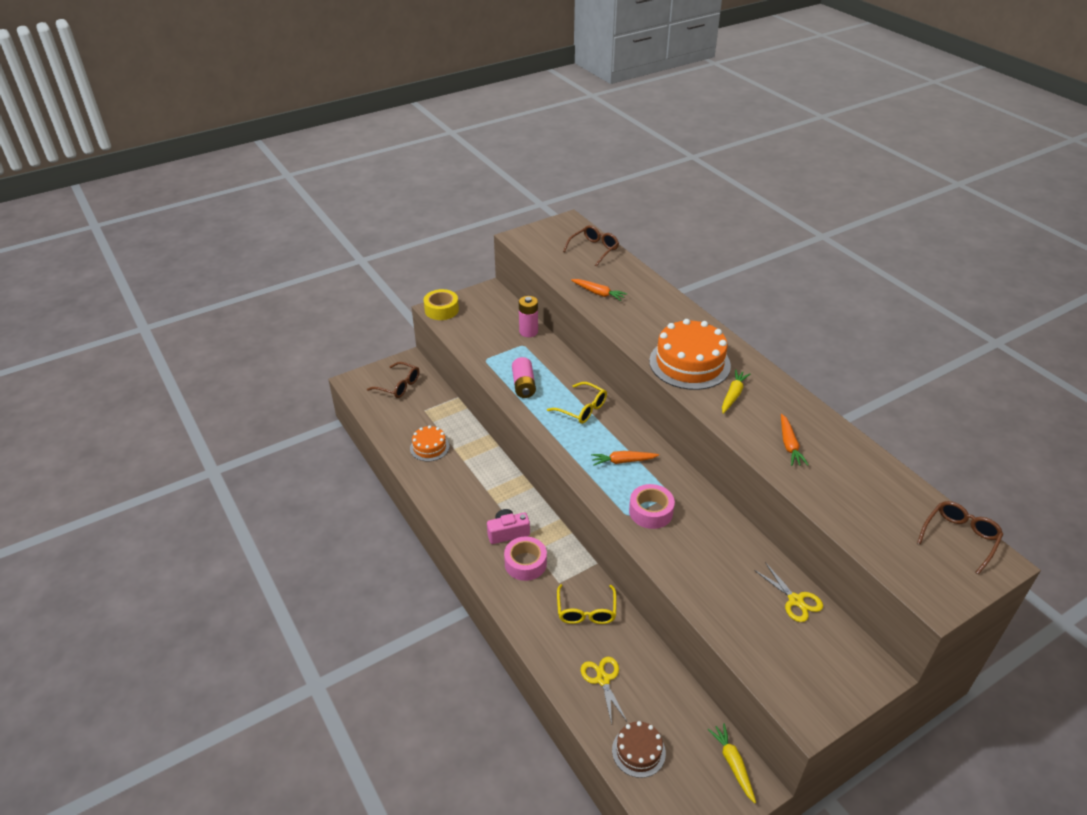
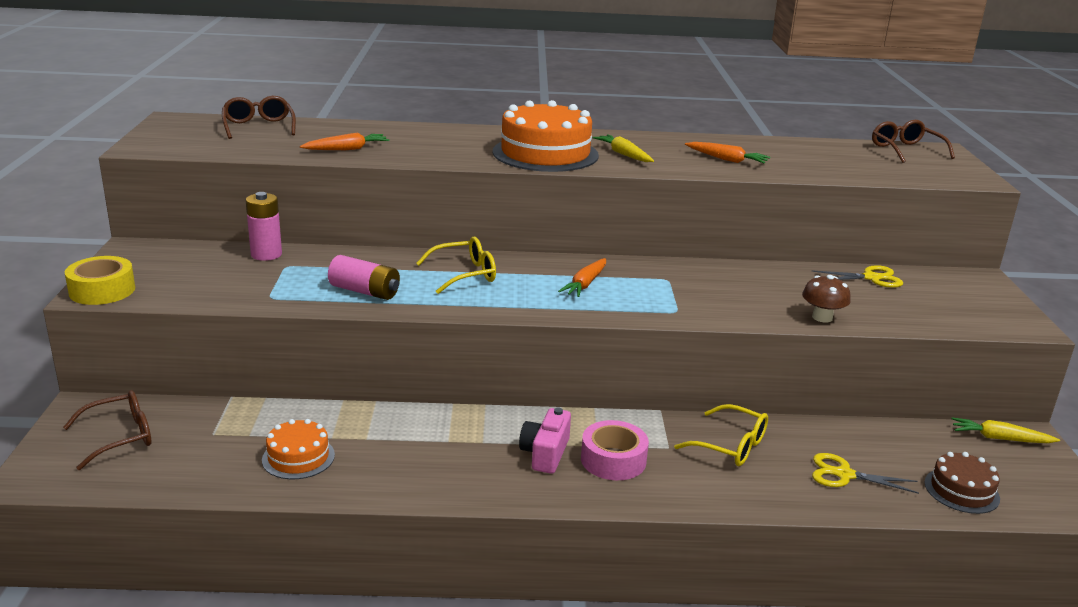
camera: 60 degrees left, 15 degrees down
pink tape [629,484,675,529] -> none
none -> brown mushroom [802,275,851,323]

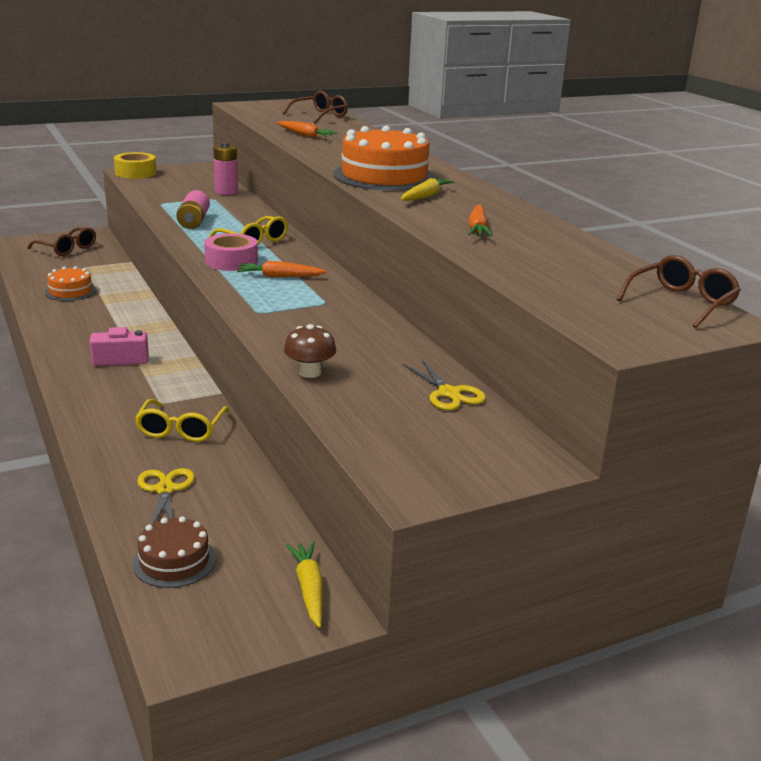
camera: 65 degrees right, 0 degrees up
pink tape [581,420,649,480] -> pink tape moved to [204,233,258,271]

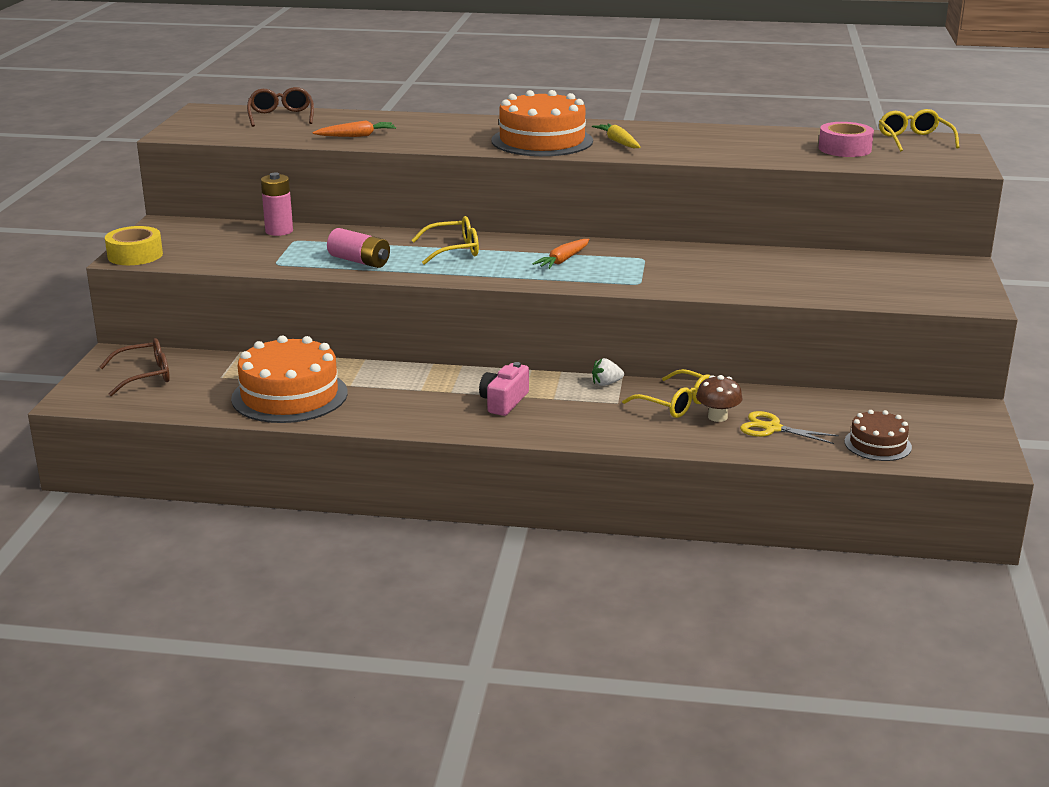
camera: 55 degrees left, 0 degrees up
orange cake [45,266,96,301] -> orange cake [231,335,348,423], size x1.87
pink tape [204,233,258,271] -> pink tape moved to [819,122,874,157]
brown mushroom [284,324,336,378] -> brown mushroom moved to [696,375,743,422]
yellow carrot [286,542,323,628] -> none
yellow scissors [403,359,486,410] -> none
orange carrot [468,204,493,236] -> none
brown glasses [617,255,741,328] -> yellow glasses [879,109,960,152]
none -> white strawberry [592,358,624,386]

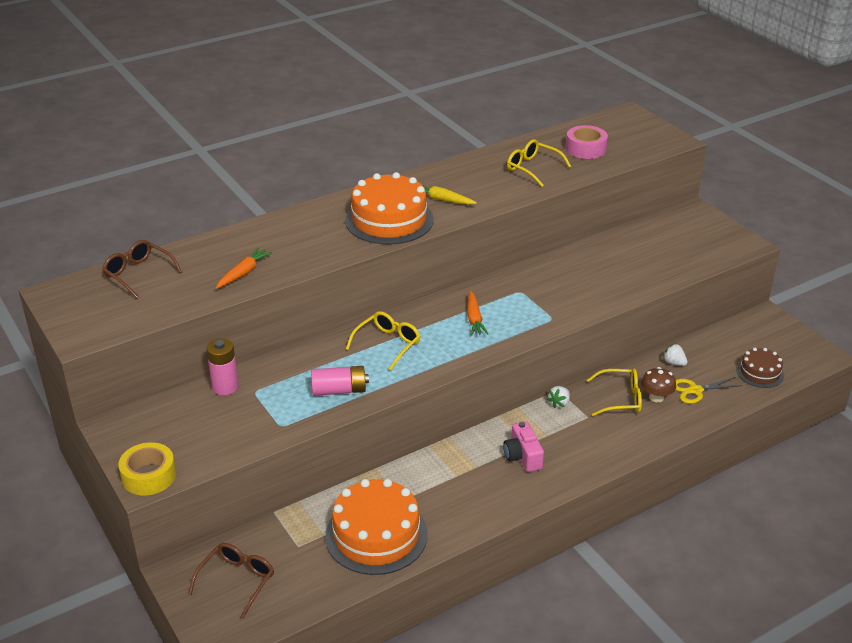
camera: 40 degrees left, 10 degrees up
yellow glasses [879,109,960,152] -> yellow glasses moved to [507,139,571,187]
none -> white strawberry [663,343,687,366]

